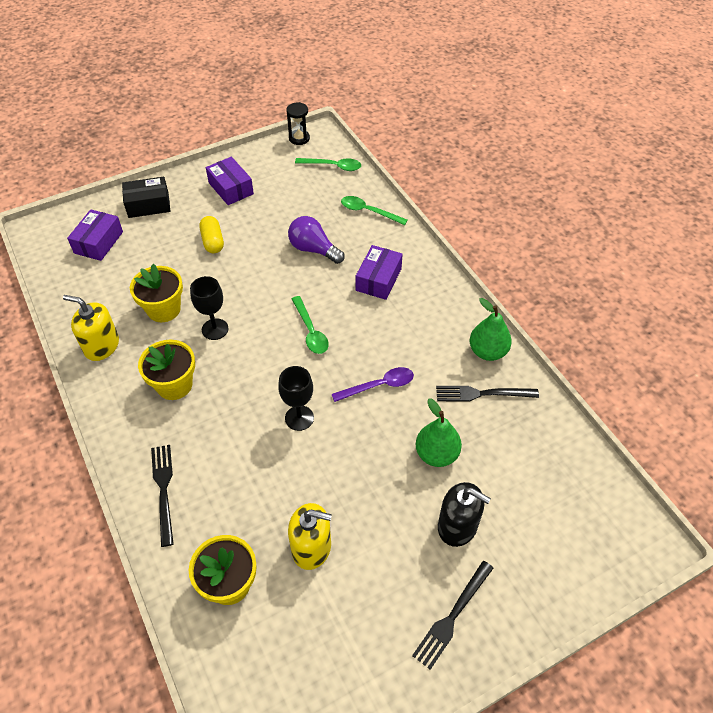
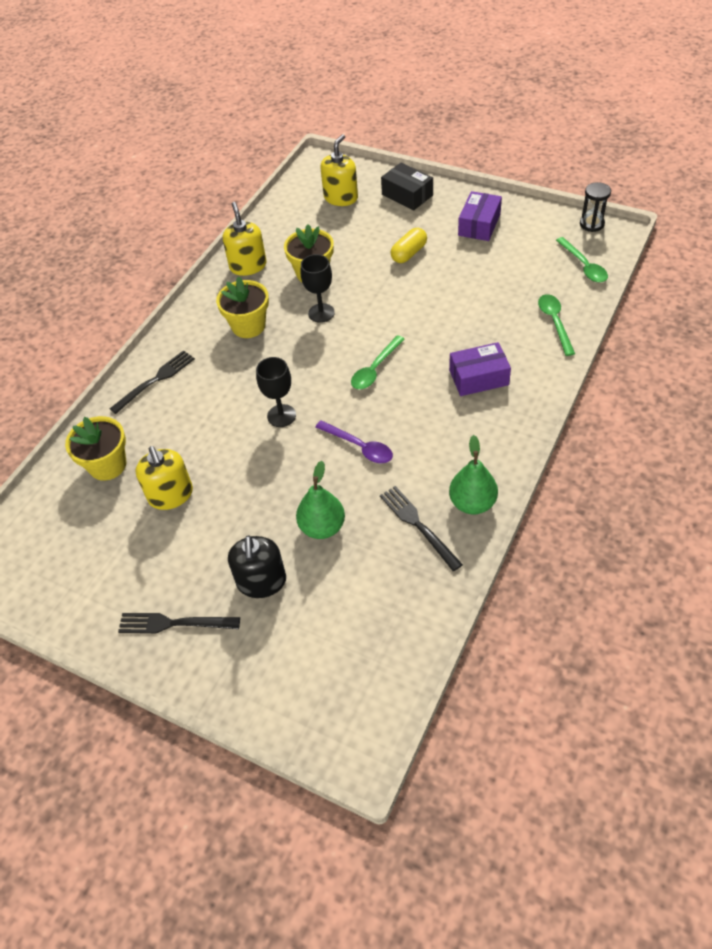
camera: 60 degrees right, 0 degrees up
purple box [67,209,123,261] -> yellow soap dispenser [320,134,358,206]
purple light bulb [288,216,345,264] -> none

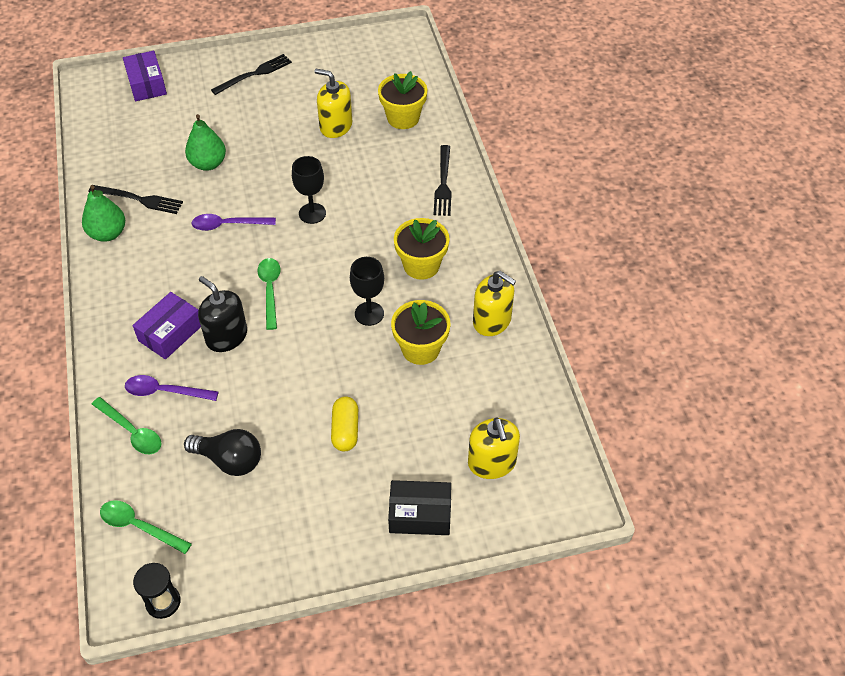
camera: 135 degrees right, 0 degrees up
black soap dispenser [228,535,286,598] -> black soap dispenser moved to [198,276,247,352]
purple box [458,191,502,241] -> purple box moved to [123,51,167,101]
none -> purple spoon [125,375,218,401]
none -> black light bulb [184,429,261,476]

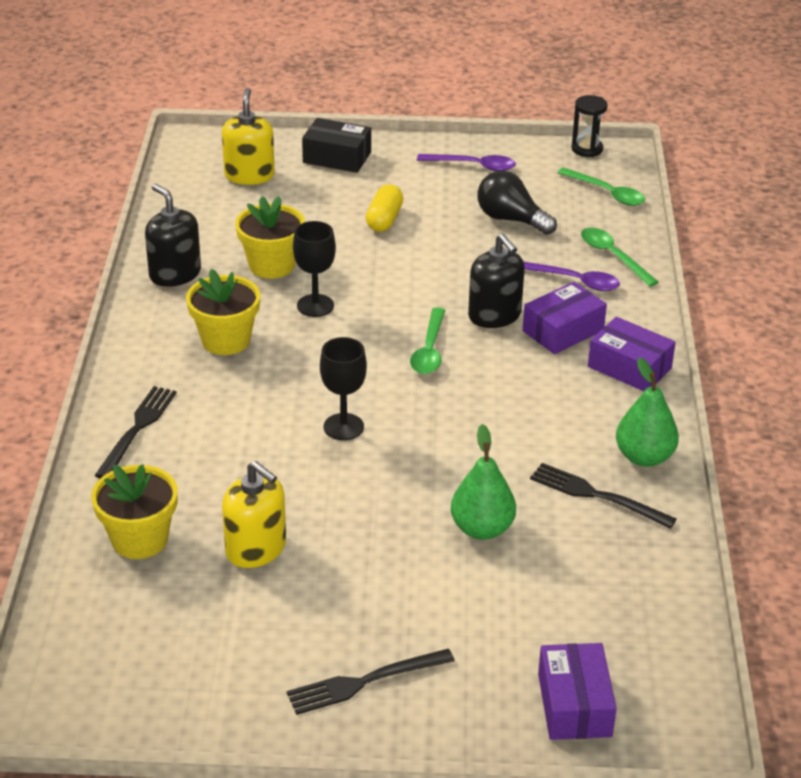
camera: 165 degrees left, 15 degrees down
purple spoon [192,214,276,231] -> purple spoon moved to [417,154,516,171]
yellow soap dispenser [473,271,516,336] -> black soap dispenser [145,184,201,287]
none -> purple box [588,317,676,391]

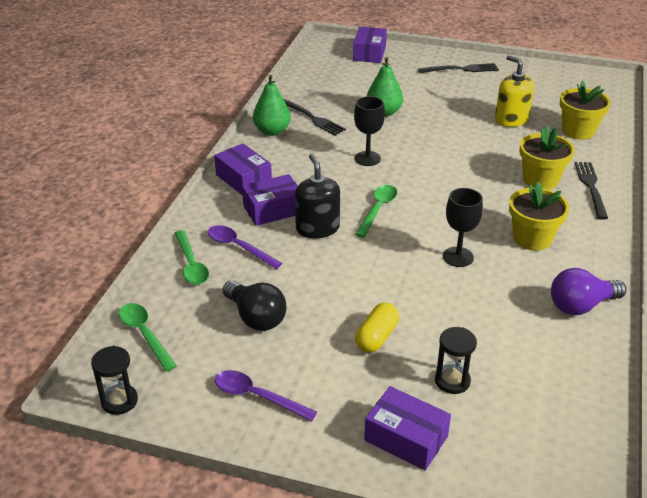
camera: 165 degrees left, 0 degrees up
black fork [95,386,177,479] -> black fork turned 150 degrees clockwise [575,162,608,220]
black soap dispenser [145,184,201,287] -> purple light bulb [551,268,626,315]
yellow soap dispenser [222,88,275,185] -> none
yellow flower pot [235,196,305,279] -> yellow flower pot moved to [520,126,575,190]
black box [302,118,371,173] -> purple box [364,386,451,470]
black goblet [320,337,367,440] -> black goblet moved to [354,96,385,166]
none -> black hourglass [435,327,477,394]

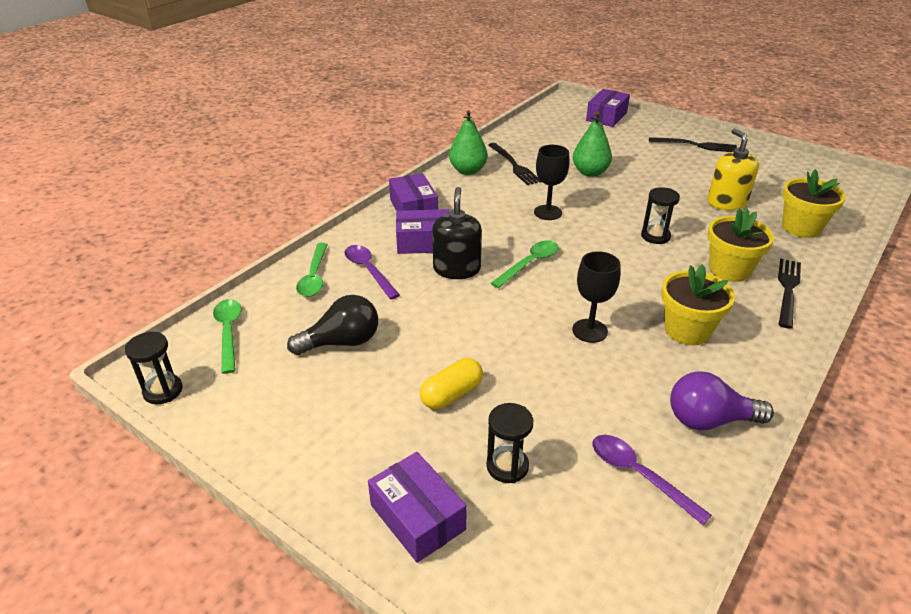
camera: 20 degrees right, 0 degrees up
purple spoon [215,370,317,421] -> purple spoon moved to [592,435,712,525]
black light bulb [222,280,287,331] -> black light bulb turned 90 degrees counterclockwise [287,295,378,355]
none -> black hourglass [641,187,680,244]

